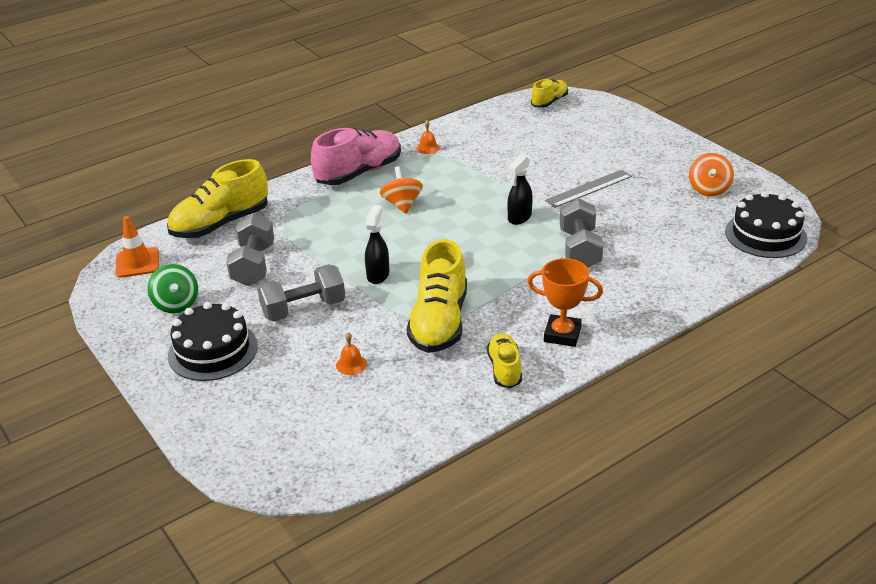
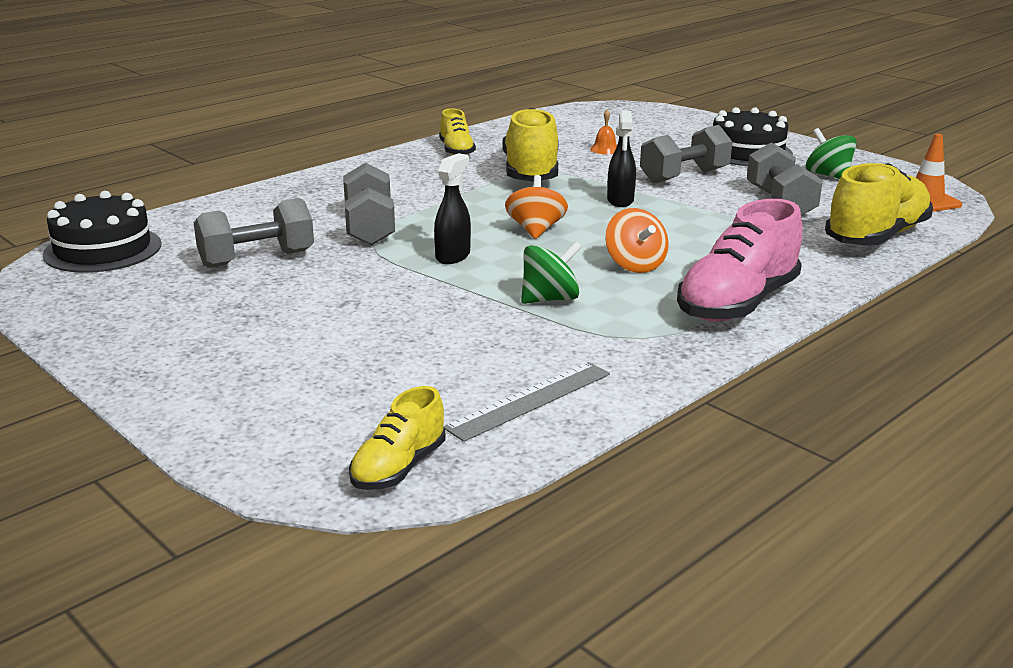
camera: 170 degrees right, 10 degrees down
orange bell [417,120,440,154] -> none
orange trophy [528,258,603,347] -> none
grey ruler [545,170,632,208] -> grey ruler moved to [443,362,610,442]
orange spinning top [689,153,734,196] -> orange spinning top moved to [505,175,568,239]
none -> grey dumbbell [194,198,314,268]
none -> green spinning top [521,241,582,304]

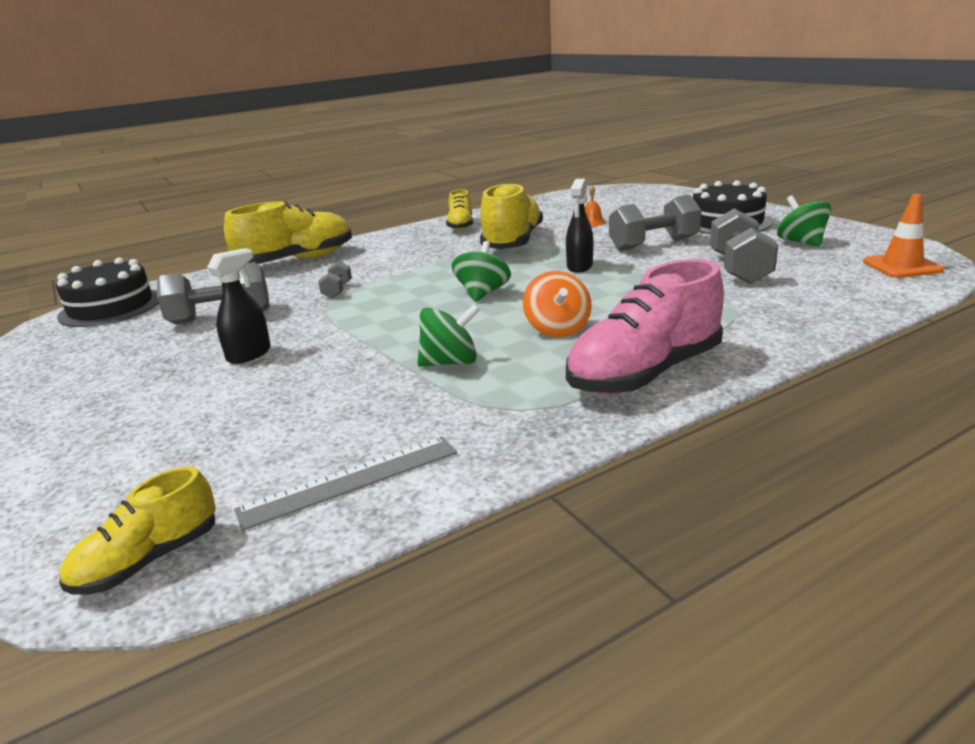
camera: 15 degrees right, 0 degrees up
grey dumbbell [343,163,395,246] -> grey dumbbell [318,261,352,298], size x0.50
black spray bottle [434,153,471,264] -> black spray bottle moved to [207,248,271,364]
orange spinning top [505,175,568,239] -> green spinning top [452,241,511,302]
yellow shoe [825,163,933,246] -> yellow shoe moved to [224,201,352,264]

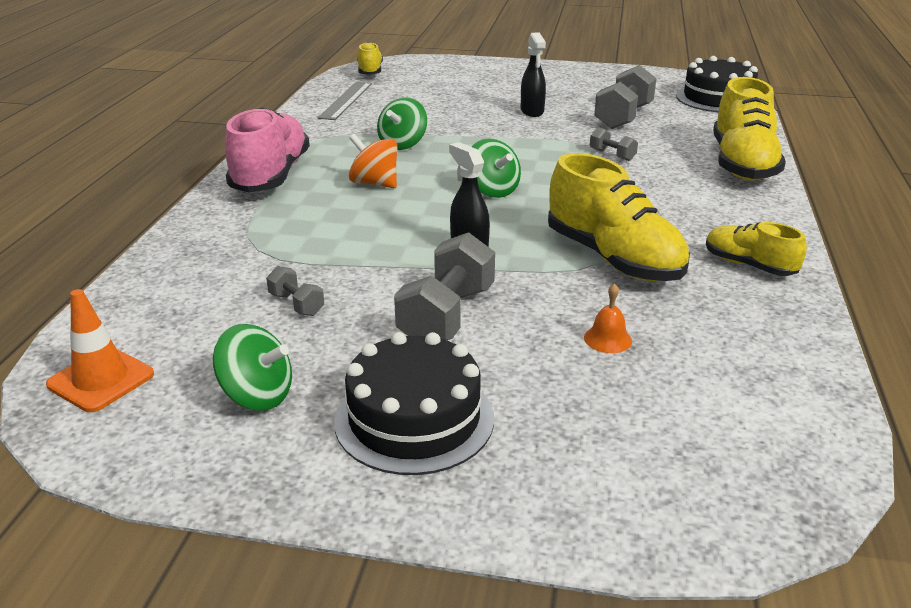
camera: 130 degrees right, 5 degrees up
grey dumbbell [710,208,779,284] -> grey dumbbell [266,266,324,316], size x0.50

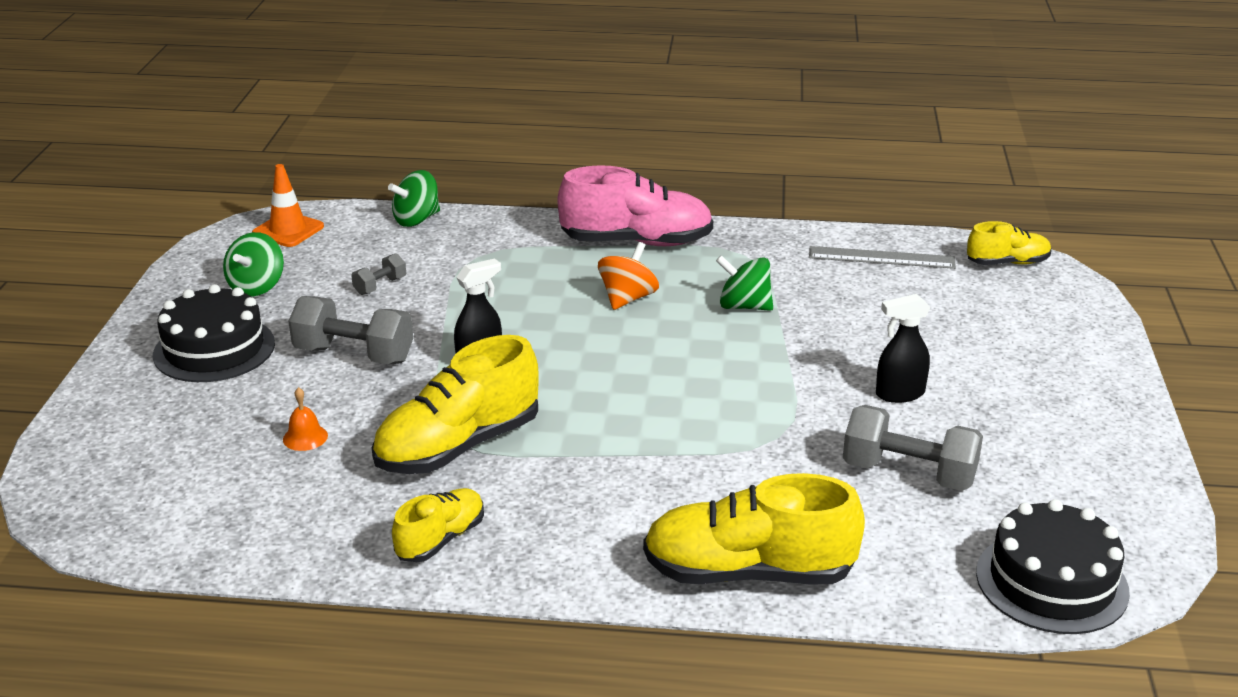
camera: 85 degrees right, 0 degrees up
green spinning top [472,138,521,198] -> green spinning top moved to [388,170,440,227]
grey dumbbell [590,127,638,161] -> none

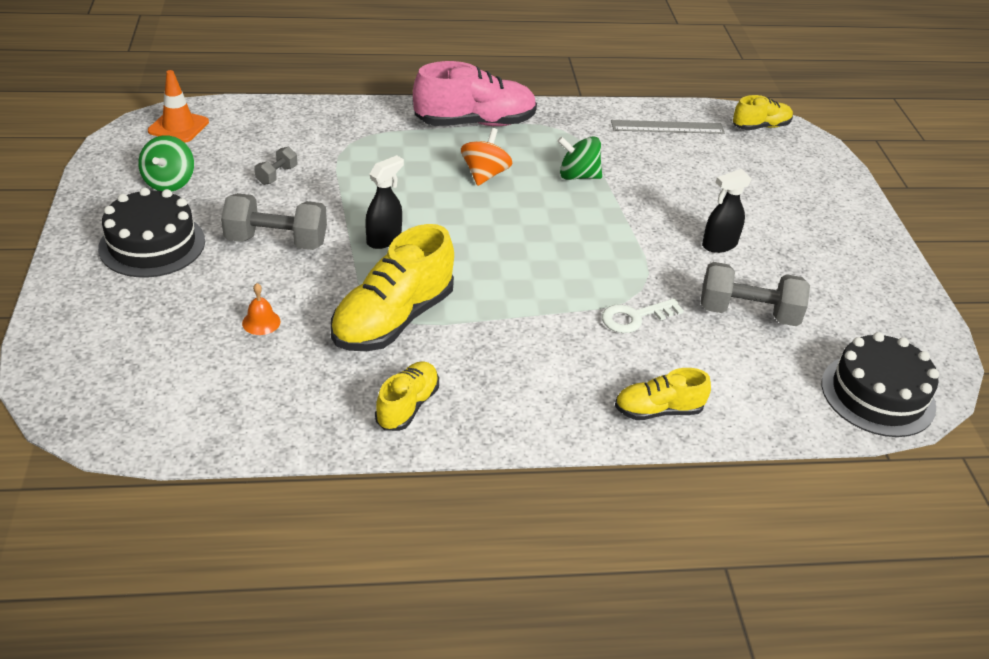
camera: 15 degrees left, 10 degrees up
green spinning top [388,170,440,227] -> none
yellow shoe [643,473,865,584] -> yellow shoe [615,368,711,420], size x0.56
none -> white key [602,298,684,333]

